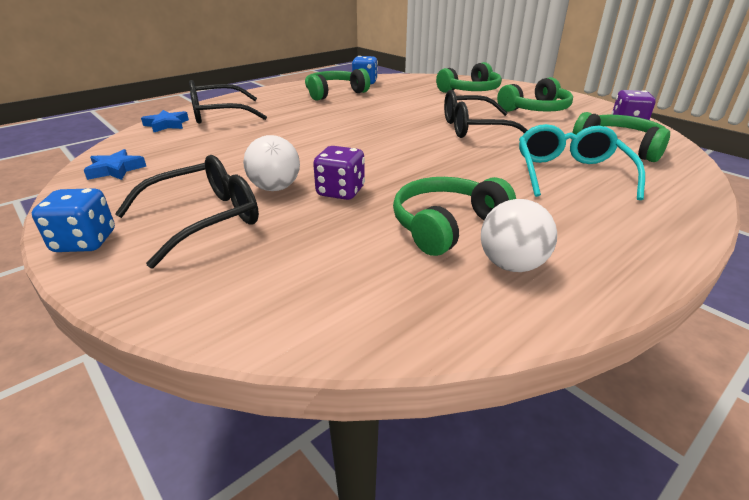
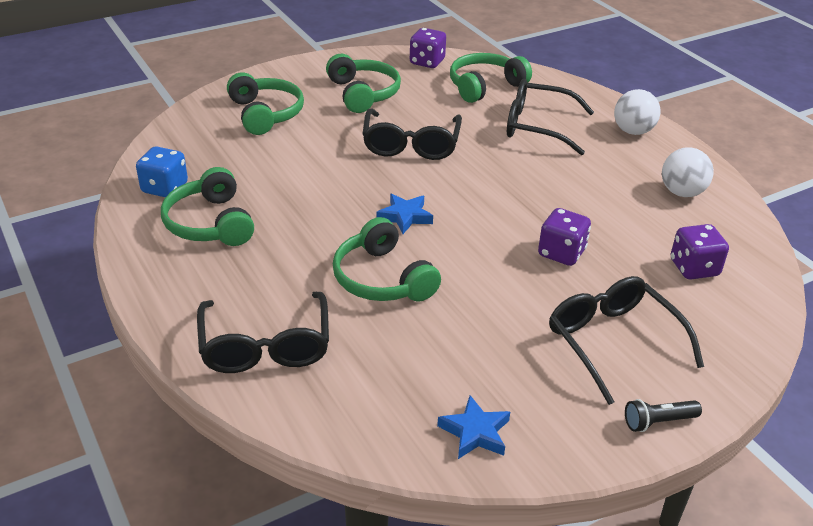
camera: 80 degrees left, 5 degrees up
blue dice [32,188,115,252] -> black flashlight [625,399,702,432]
blue star [141,110,189,132] -> blue star moved to [376,194,433,234]
white ball [243,135,300,191] -> white ball moved to [614,89,661,135]
green headphones [393,177,516,256] -> green headphones moved to [333,217,441,302]
turquoise glasses [519,124,645,200] -> black glasses [507,79,594,155]
none -> purple dice [671,224,729,279]

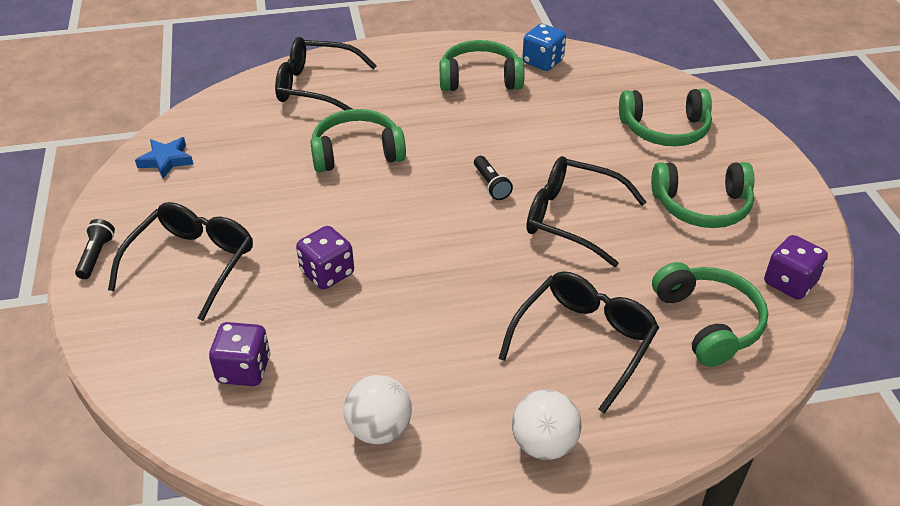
camera: 110 degrees right, 5 degrees up
blue star [376,194,433,234] -> none
black glasses [549,276,704,405] -> black glasses turned 60 degrees counterclockwise [108,202,253,321]
none -> black flashlight [474,156,513,200]

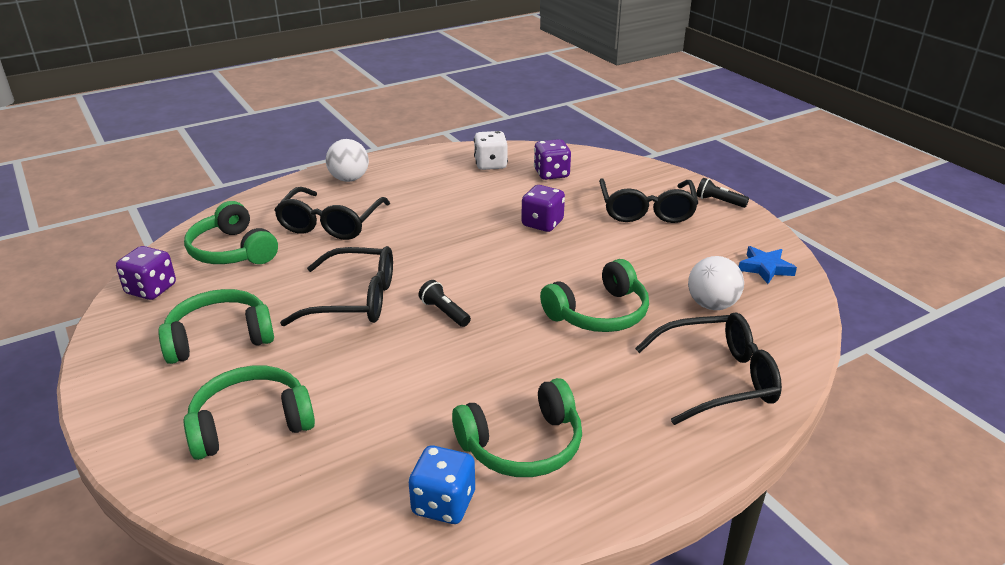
camera: 160 degrees right, 10 degrees down
black flashlight [75,219,115,279] -> black flashlight turned 135 degrees clockwise [696,178,749,208]
white ball [343,375,412,444] -> white ball moved to [688,256,744,310]
none -> white dice [474,131,508,170]

